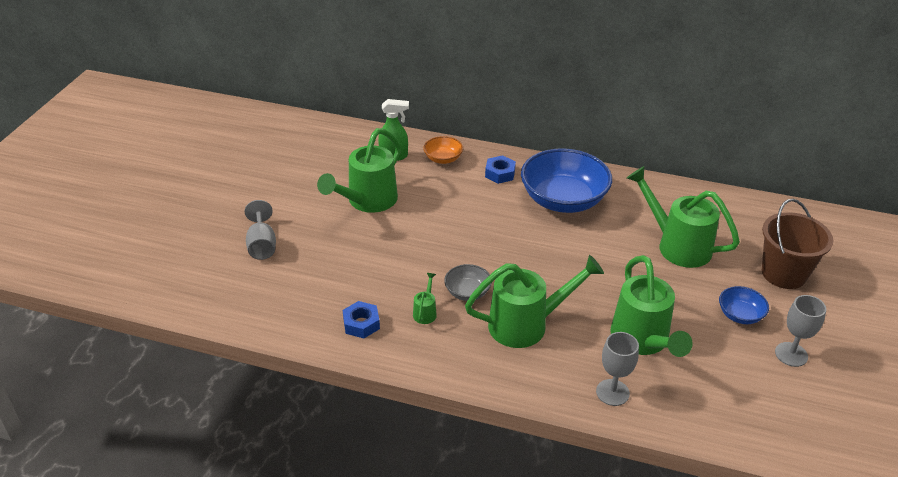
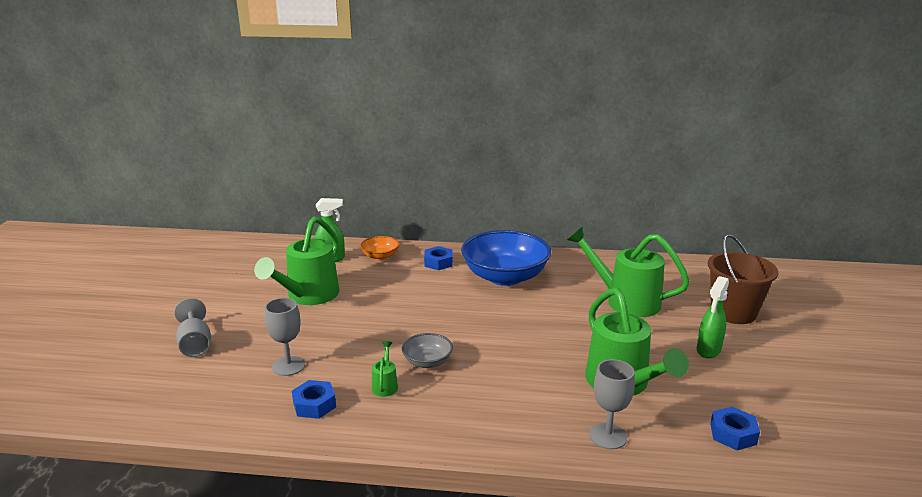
camera: 10 degrees left, 15 degrees down
green watering can [465,255,604,348] -> none
blue bowl [719,286,769,324] -> green spray bottle [696,276,729,358]
grey goblet [775,295,826,367] -> grey goblet moved to [265,298,305,376]
none -> blue nut [710,407,760,450]

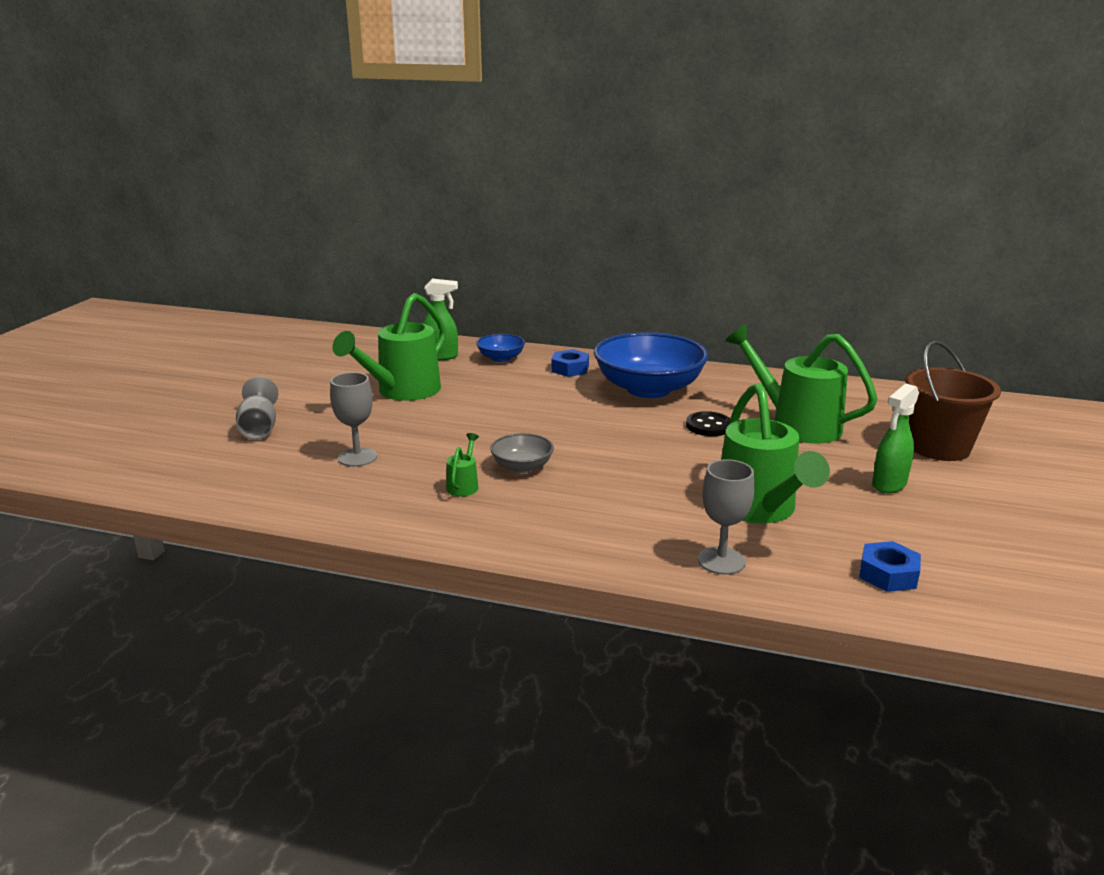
camera: 10 degrees right, 0 degrees up
blue nut [292,380,336,419] -> none
orange bowl [360,236,400,260] -> blue bowl [476,334,525,362]
none -> black button [686,411,730,436]

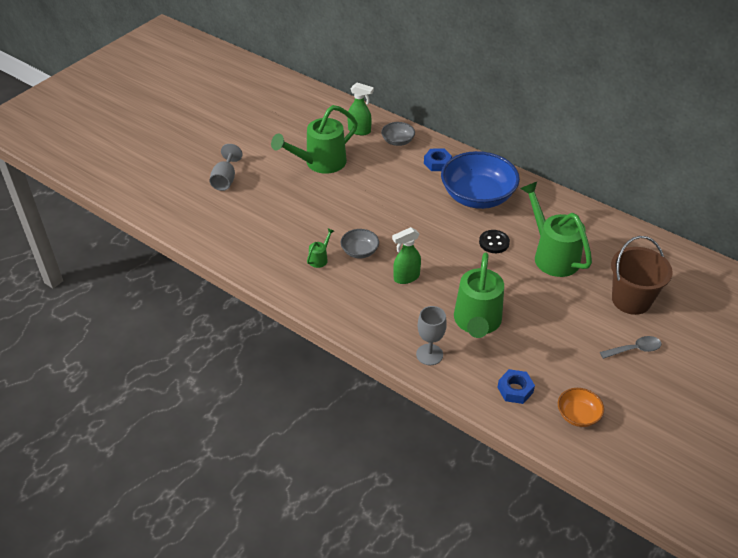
camera: 20 degrees right, 20 degrees up
grey goblet [330,372,377,467] -> none
blue bowl [476,334,525,362] -> grey bowl [381,122,415,146]
green spray bottle [872,384,919,493] -> green spray bottle moved to [392,227,421,284]
none -> orange bowl [558,388,604,427]
none -> grey spoon [600,336,662,359]

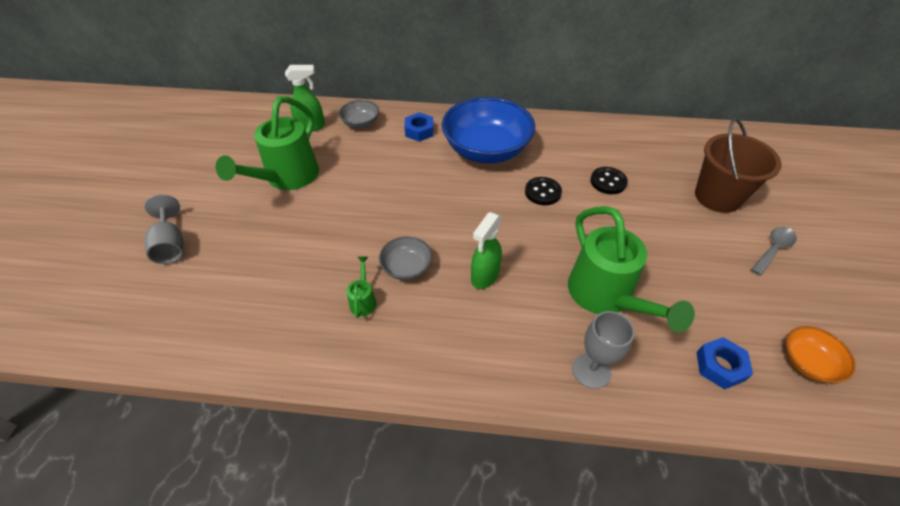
camera: 30 degrees left, 5 degrees up
green watering can [520,182,592,277] -> black button [590,167,628,194]

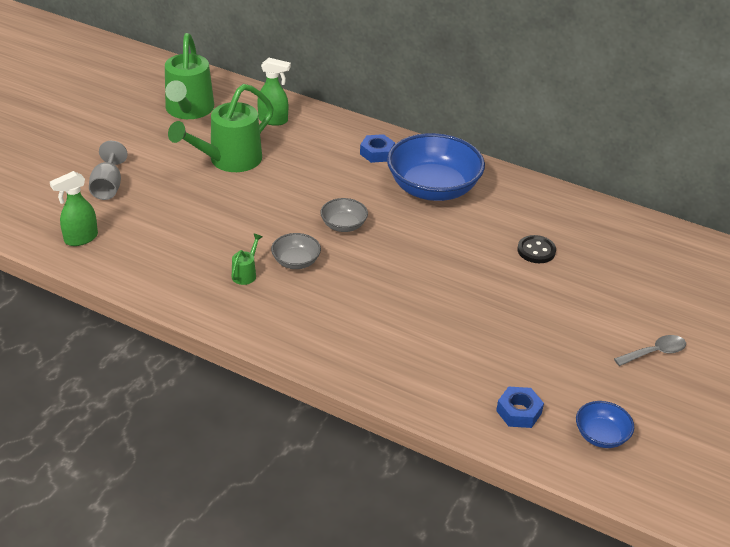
camera: 20 degrees right, 10 degrees down
grey bowl [339,100,379,128] -> grey bowl moved to [320,198,368,232]
green spray bottle [471,212,502,289] -> green spray bottle moved to [50,171,98,246]
black button [525,177,562,205] -> none
green watering can [568,206,695,332] -> green watering can moved to [165,33,214,119]
grey goblet [572,311,635,389] -> none
brown bucket [695,118,782,213] -> none
orange bowl [785,326,856,383] -> blue bowl [576,401,634,448]

